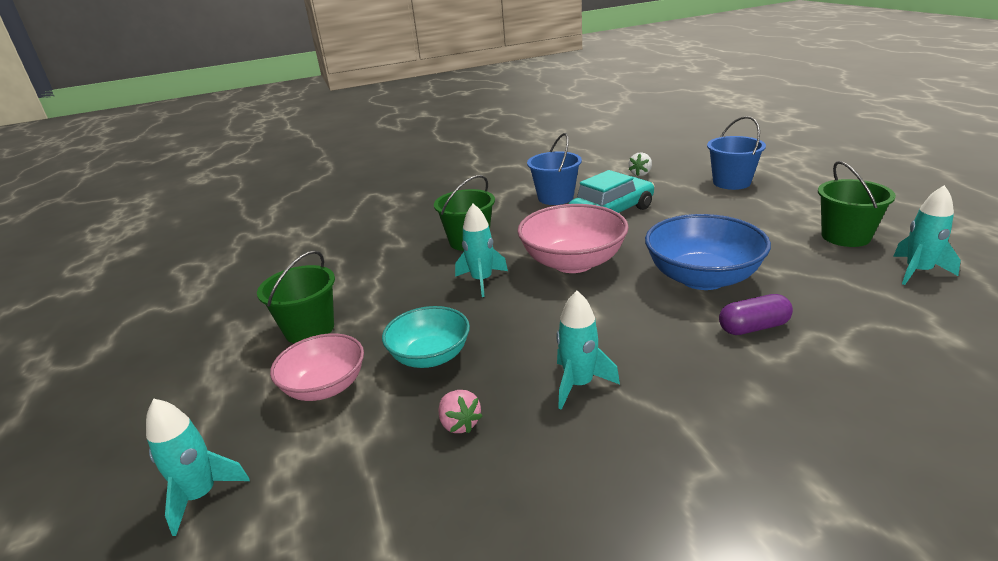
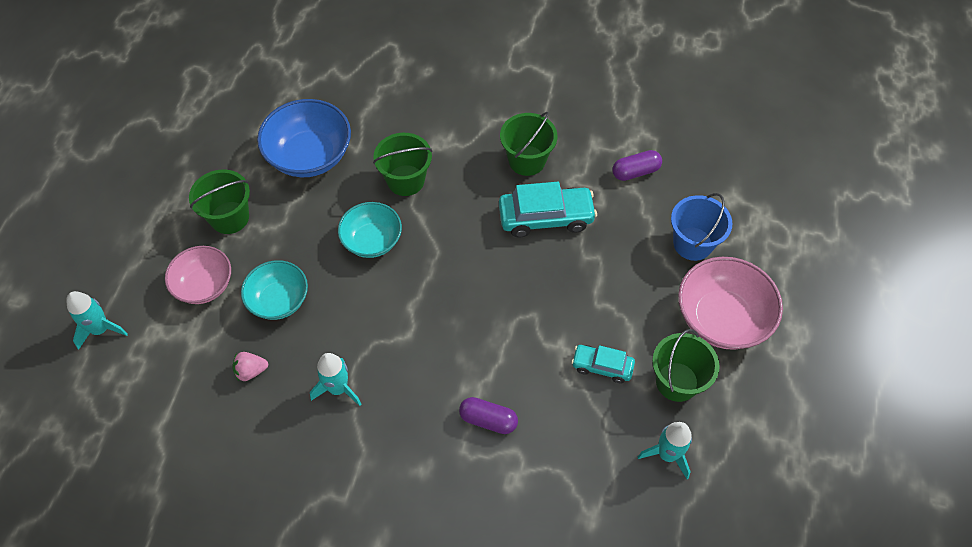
camera: 30 degrees right, 30 degrees up
pink strawberry [438,390,482,433] -> pink strawberry turned 75 degrees clockwise [232,352,268,381]
turquoise rocket [455,204,508,297] -> turquoise bowl [338,202,402,258]
pink bowl [517,204,629,273] -> pink bowl moved to [678,257,783,350]
blue bucket [527,133,582,205] -> green bucket [500,112,558,176]
white strawberry [629,152,652,176] -> purple capsule [612,150,662,181]
blue bowl [645,214,771,290] -> blue bowl moved to [257,99,351,177]
none -> turquoise car [571,345,635,383]

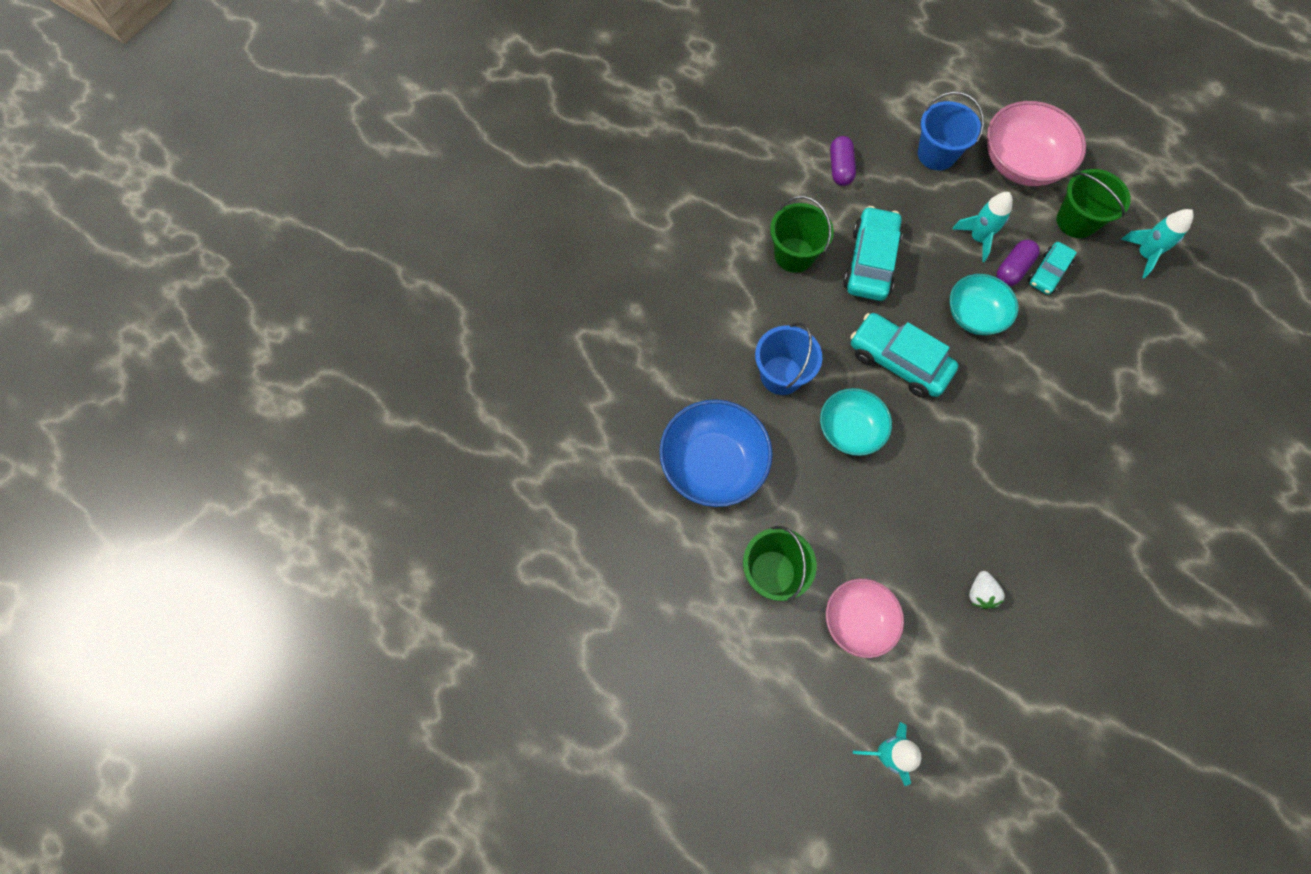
camera: 70 degrees left, 10 degrees up
pink strawberry [232,352,268,381] -> white strawberry [969,571,1005,609]
turquoise bowl [241,260,308,320] -> turquoise bowl moved to [950,274,1018,335]
turquoise rocket [310,353,361,406] -> turquoise rocket moved to [952,192,1013,262]
green bucket [373,133,432,196] -> blue bucket [755,322,822,395]
purple capsule [459,397,518,434] -> purple capsule moved to [997,240,1039,286]
none -> turquoise car [851,313,959,398]

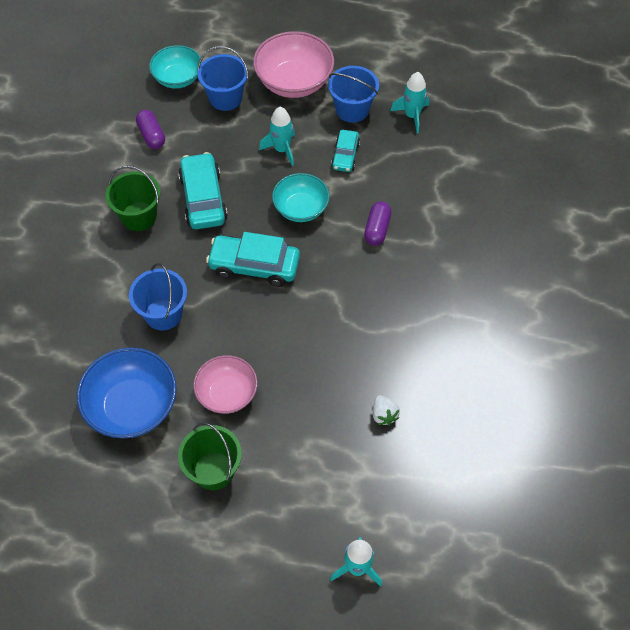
camera: 25 degrees left, 10 degrees down
turquoise bowl [820,388,892,456] -> turquoise bowl moved to [149,45,202,89]
pink bowl [826,579,904,658] -> pink bowl moved to [193,355,258,414]
purple capsule [997,240,1039,286] -> purple capsule moved to [364,202,391,246]
green bucket [1057,169,1131,238] -> blue bucket [328,66,379,123]

